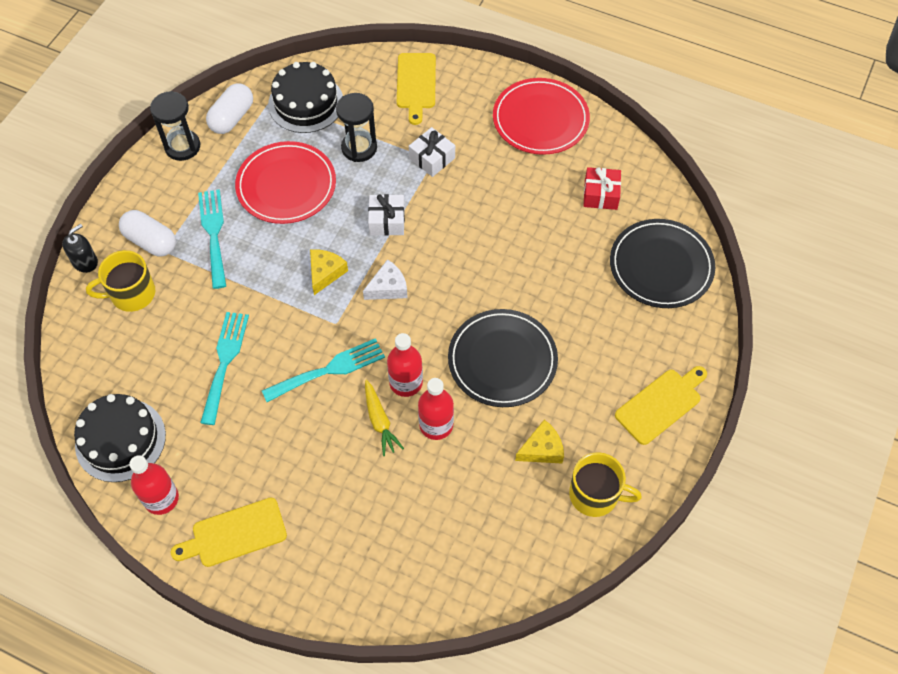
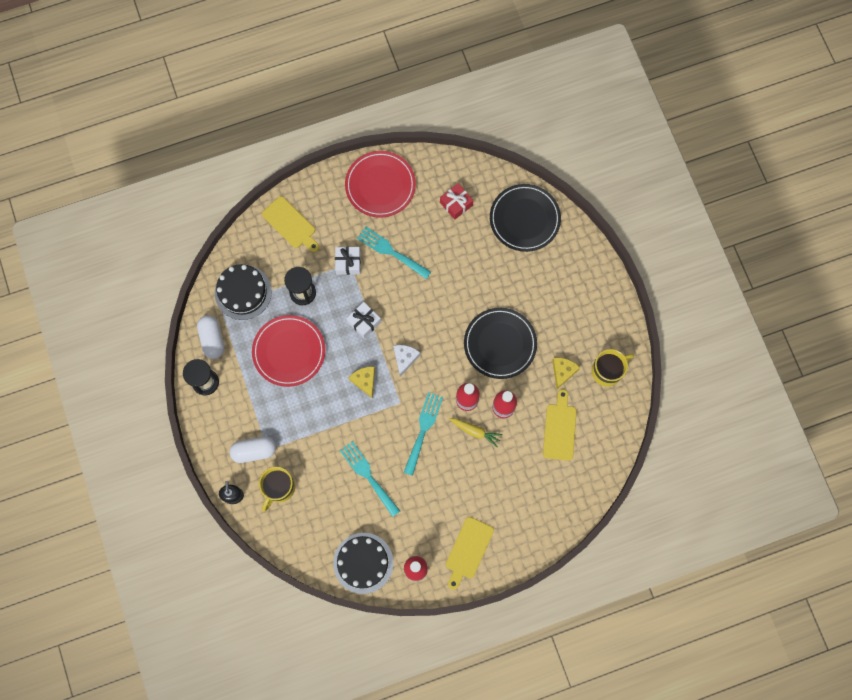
camera: 45 degrees left, 15 degrees up
turquoise fork [198,189,226,289] -> turquoise fork moved to [357,226,431,279]
yellow cutting board [615,366,707,445] -> yellow cutting board moved to [543,389,577,461]

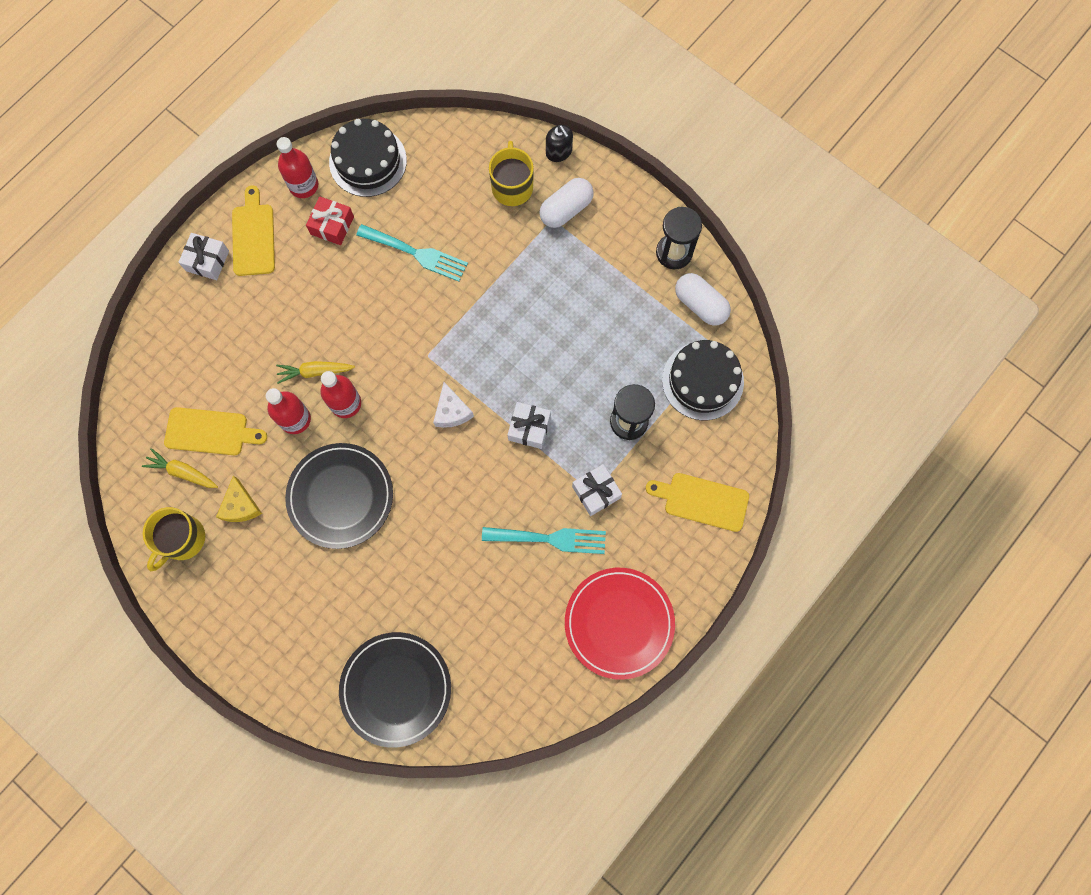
camera: 150 degrees right, 0 degrees up
red plate [252,315,325,387] -> none
yellow cheese [348,366,375,399] -> none
turquoise fork [403,392,443,476] -> none
red gift [440,183,473,220] -> red gift moved to [306,196,354,245]
yellow cutting board [543,389,577,461] -> yellow cutting board turned 60 degrees counterclockwise [164,407,267,455]
none -> yellow carrot [142,448,218,488]
none -> white gift [178,233,229,280]

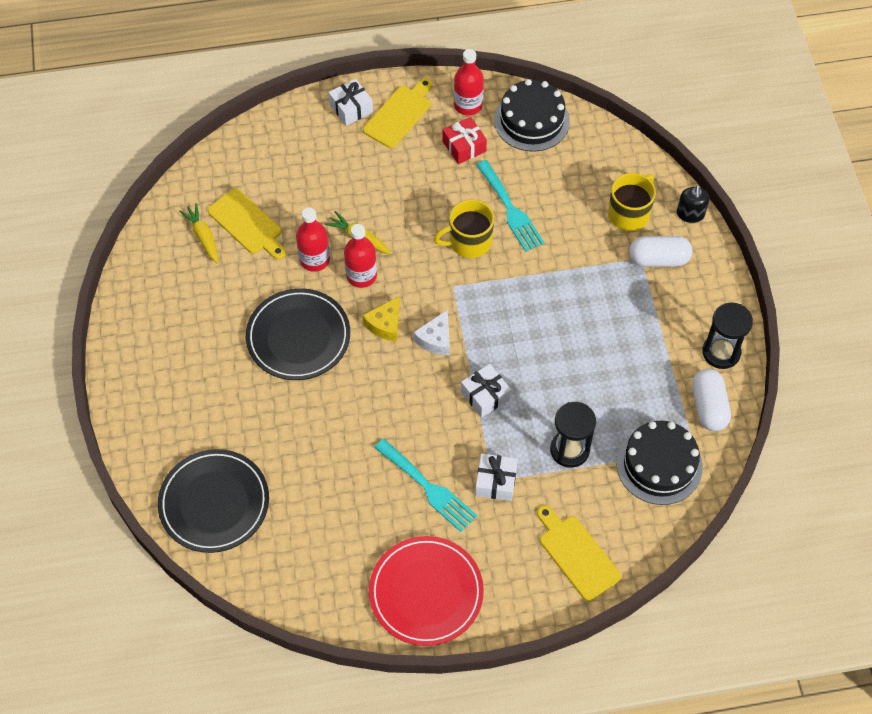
camera: 40 degrees right, 15 degrees down
yellow mug [143,507,205,571] -> yellow mug moved to [434,199,494,258]
yellow cheese [216,476,262,522] -> yellow cheese moved to [362,296,400,341]

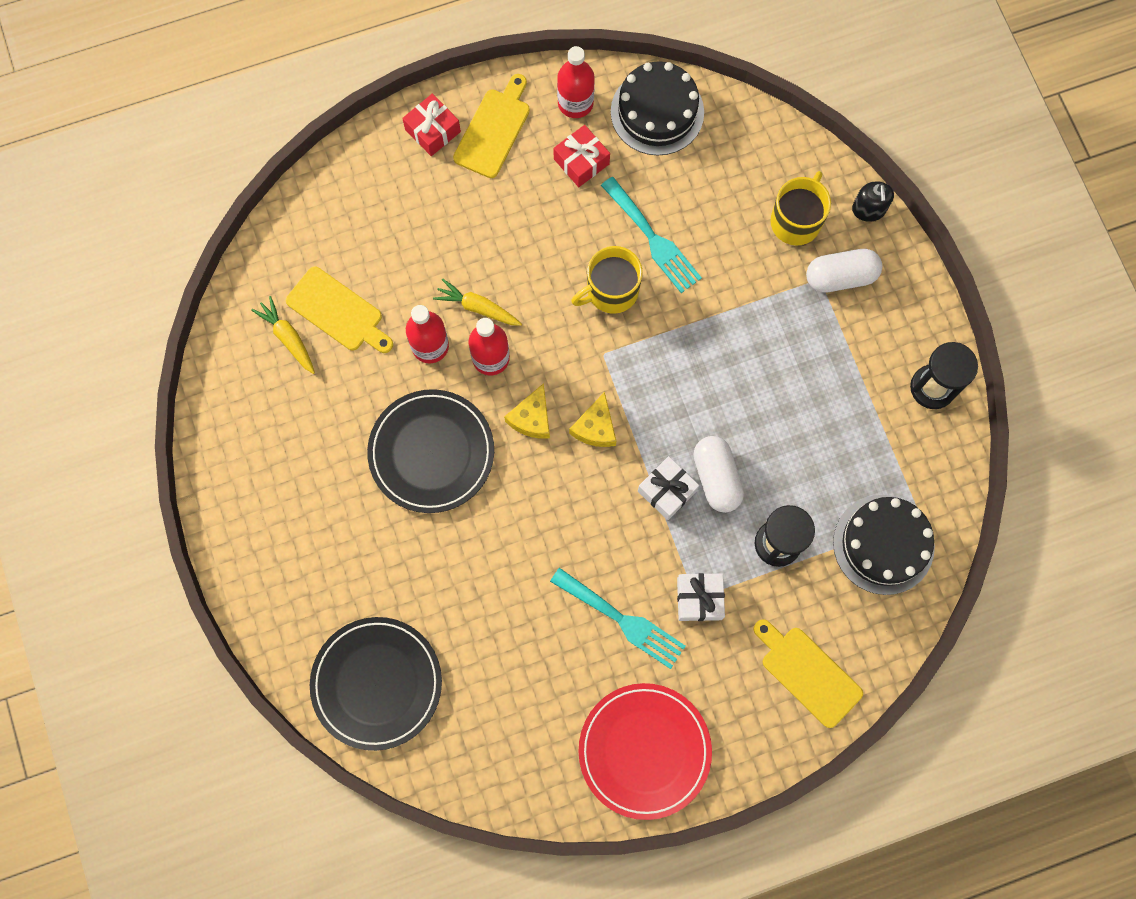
camera: 10 degrees left, 15 degrees up
white gift [328,79,373,126] -> red gift [402,94,461,156]
white cheese [413,310,450,355] -> yellow cheese [569,392,616,447]
white capsule [692,369,731,431] -> white capsule moved to [693,436,744,513]

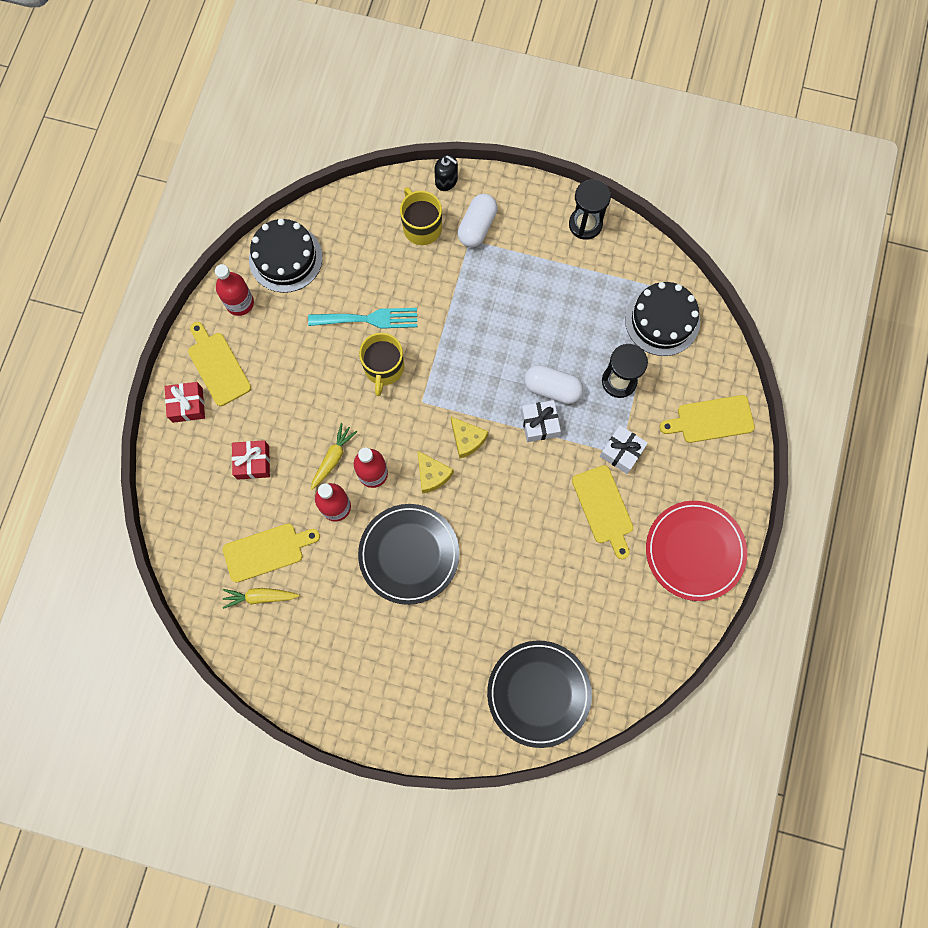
camera: 55 degrees left, 0 degrees up
yellow carrot [433,279,522,326] -> yellow carrot turned 150 degrees clockwise [311,423,357,490]
turquoise fork [550,568,686,669] -> yellow cutting board [572,465,633,559]
red gift [553,125,610,187] -> red gift moved to [232,440,270,480]

